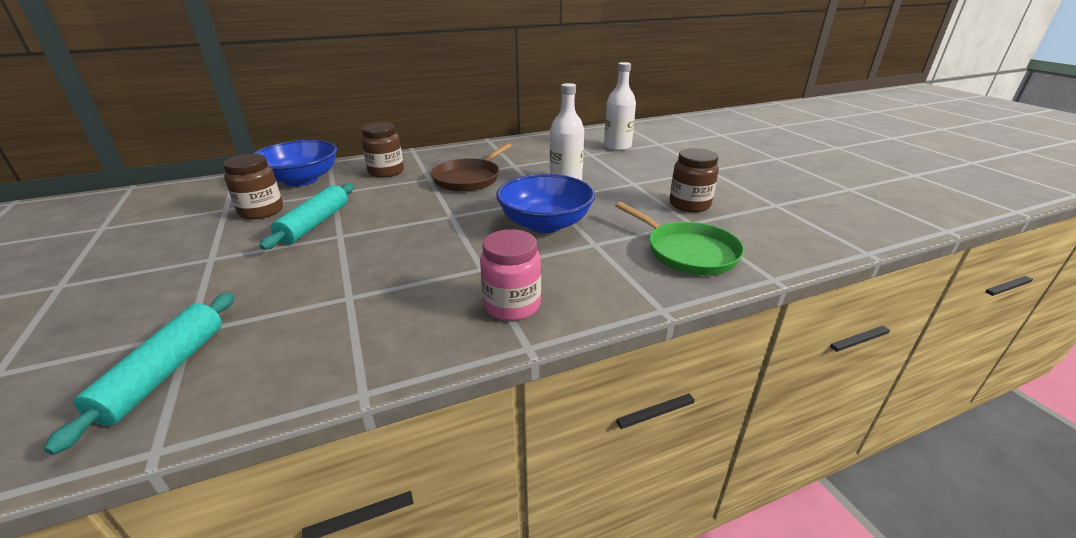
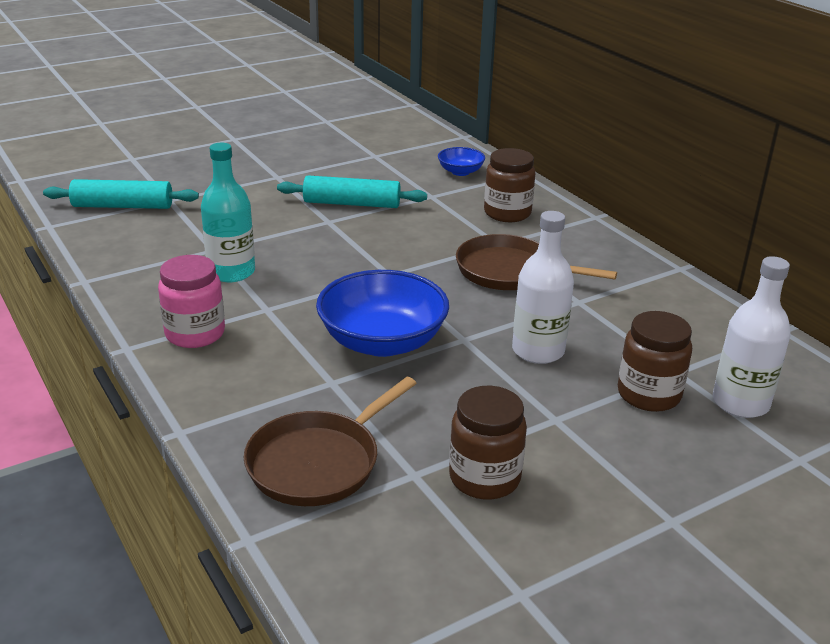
camera: 80 degrees right, 0 degrees up
brown jar [223,154,283,219] -> brown jar moved to [618,311,692,412]
blue bowl [253,140,337,186] -> blue bowl [438,147,485,176], size x0.49
green pan [615,202,744,275] -> brown pan [244,377,416,506]
none -> turquoise bottle [201,143,255,282]

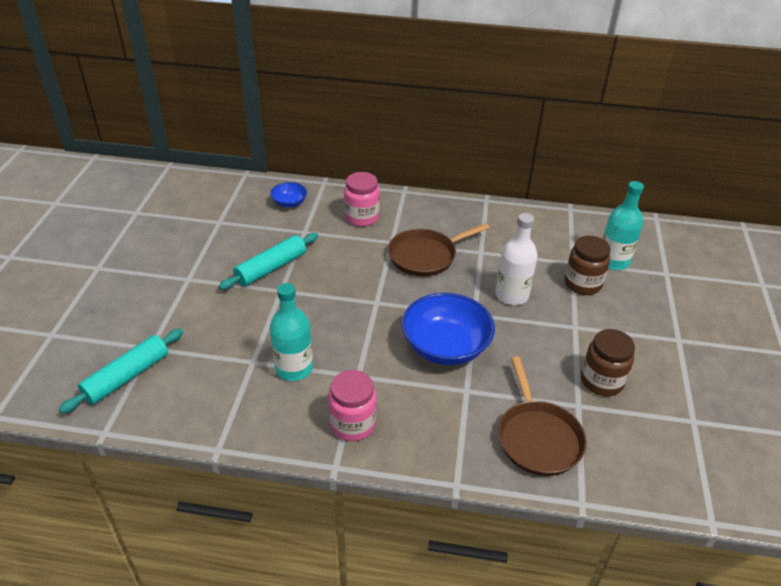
camera: 50 degrees left, 10 degrees up
brown jar [484,148,536,222] -> pink jar [344,172,380,226]
white bottle [713,256,791,418] -> turquoise bottle [603,181,644,270]

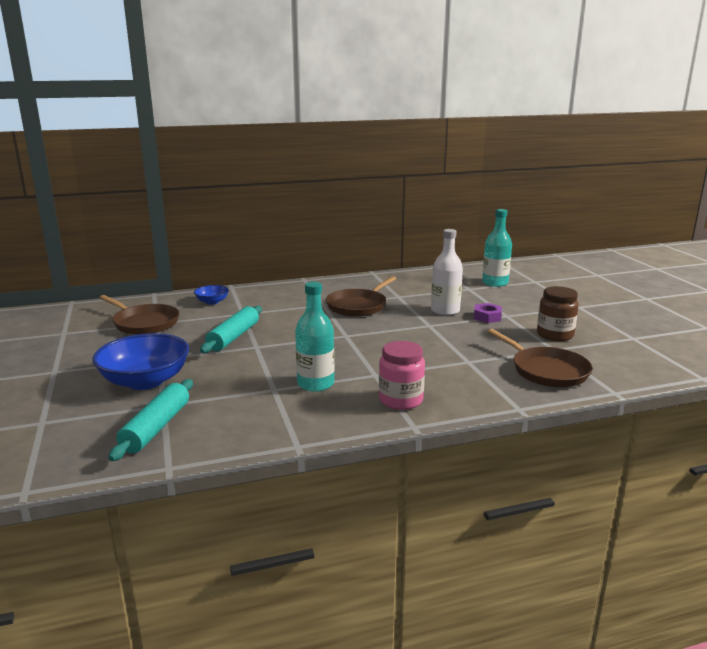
camera: 25 degrees left, 20 degrees down
pink jar [344,172,380,226] -> none
blue bowl [402,293,495,365] -> blue bowl moved to [93,333,189,390]
brown jar [564,236,611,295] -> none
none -> brown pan [99,295,179,335]
none -> purple nut [474,303,502,323]

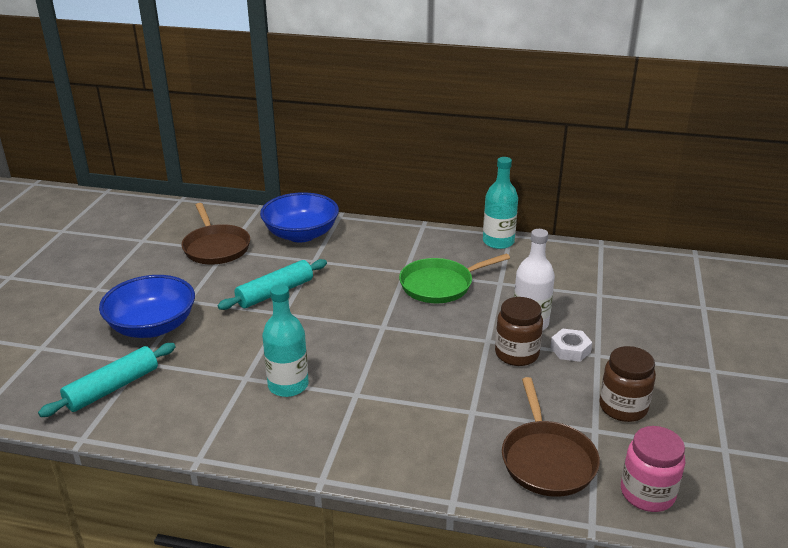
camera: 30 degrees right, 10 degrees up
blue bowl [194,285,229,305] -> blue bowl [260,192,339,243], size x2.02
brown pan [326,276,396,317] -> green pan [399,254,510,303]
pink jar [379,341,425,410] -> pink jar moved to [621,426,685,512]
purple nut [474,303,502,323] -> white nut [550,328,592,362]
turquoise bottle [482,209,512,287] -> turquoise bottle moved to [483,157,518,249]
none -> brown jar [495,297,543,366]

